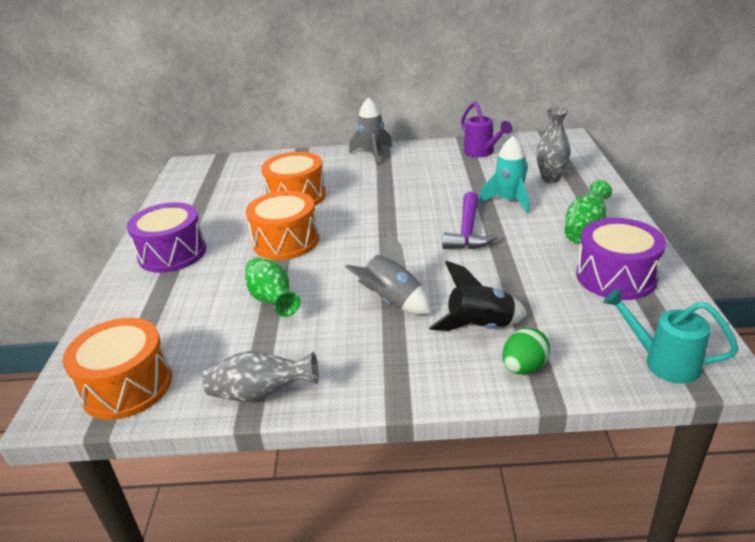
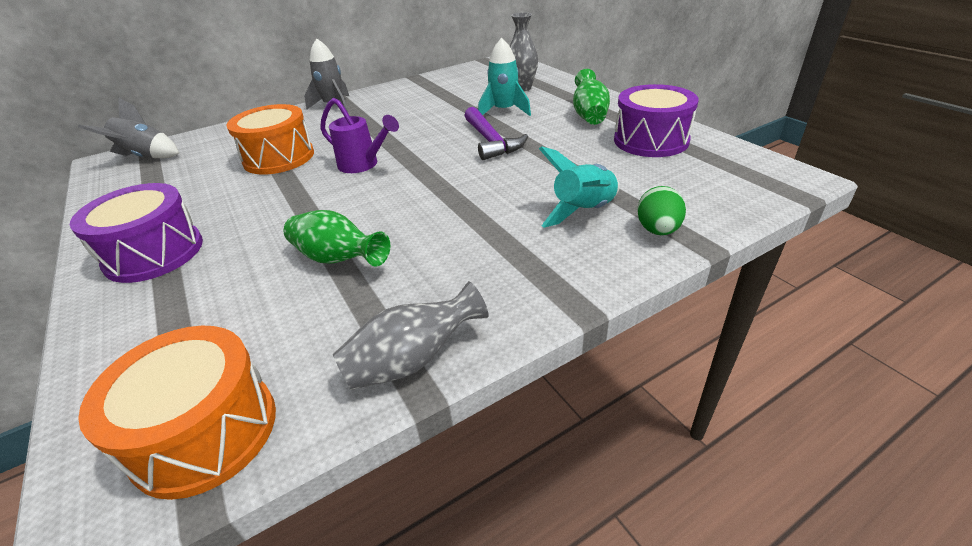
camera: 30 degrees left, 5 degrees up
orange drum [246,191,319,260] -> none
grey rocket [345,231,431,315] -> grey rocket moved to [78,97,179,158]
black rocket [429,261,527,331] -> turquoise rocket [539,146,620,228]
purple watering can [461,102,512,157] -> purple watering can moved to [320,98,399,173]
turquoise watering can [603,288,739,384] -> none

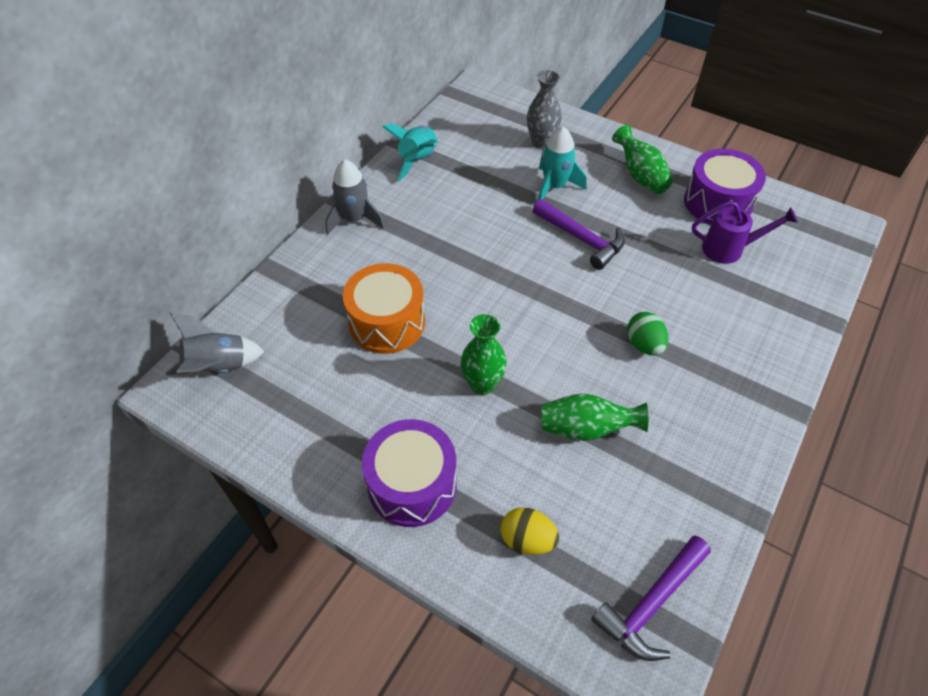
camera: 30 degrees left, 15 degrees up
orange drum [78,326,276,500] -> purple hammer [591,535,711,661]
purple watering can [320,98,399,173] -> purple watering can moved to [692,201,798,264]
grey vase [333,281,489,390] -> none
turquoise rocket [539,146,620,228] -> turquoise rocket moved to [382,123,438,181]
green egg [637,186,686,235] -> green egg moved to [627,312,668,356]
none -> green vase [461,314,507,395]
none -> yellow egg [501,507,559,555]

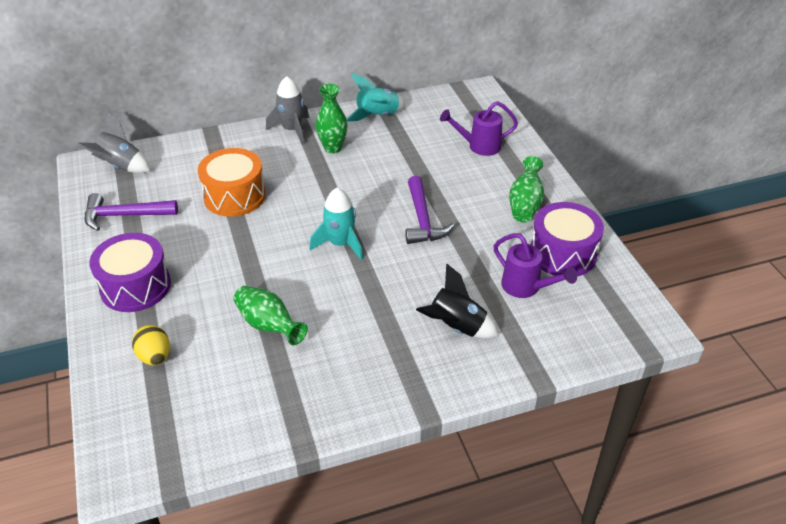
camera: 40 degrees right, 10 degrees down
green vase [461,314,507,395] -> green vase moved to [316,84,348,153]
grey vase [527,70,562,149] -> purple watering can [440,101,518,156]
turquoise rocket [538,126,586,200] -> turquoise rocket moved to [310,188,363,260]
purple hammer [591,535,711,661] -> purple hammer moved to [85,193,178,231]
green egg [627,312,668,356] -> none
none -> black rocket [416,264,499,339]

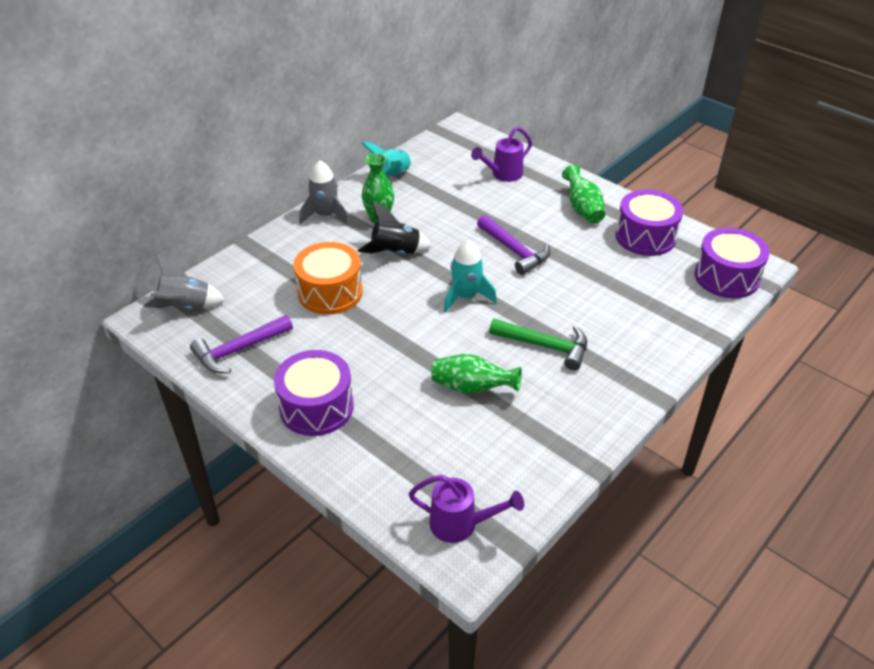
camera: 30 degrees left, 0 degrees up
yellow egg [132,325,170,366] -> none
black rocket [416,264,499,339] -> black rocket moved to [358,202,432,254]
purple watering can [493,233,577,298] -> purple watering can moved to [409,475,524,543]
none -> green hammer [489,319,587,370]
none -> purple drum [694,228,770,299]

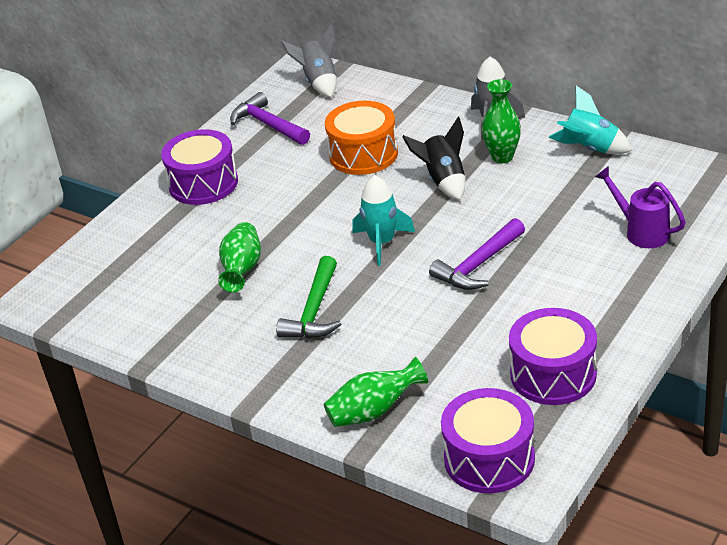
camera: 85 degrees right, 5 degrees down
purple watering can [409,475,524,543] -> none
green vase [562,164,605,224] -> green vase moved to [324,357,428,427]

